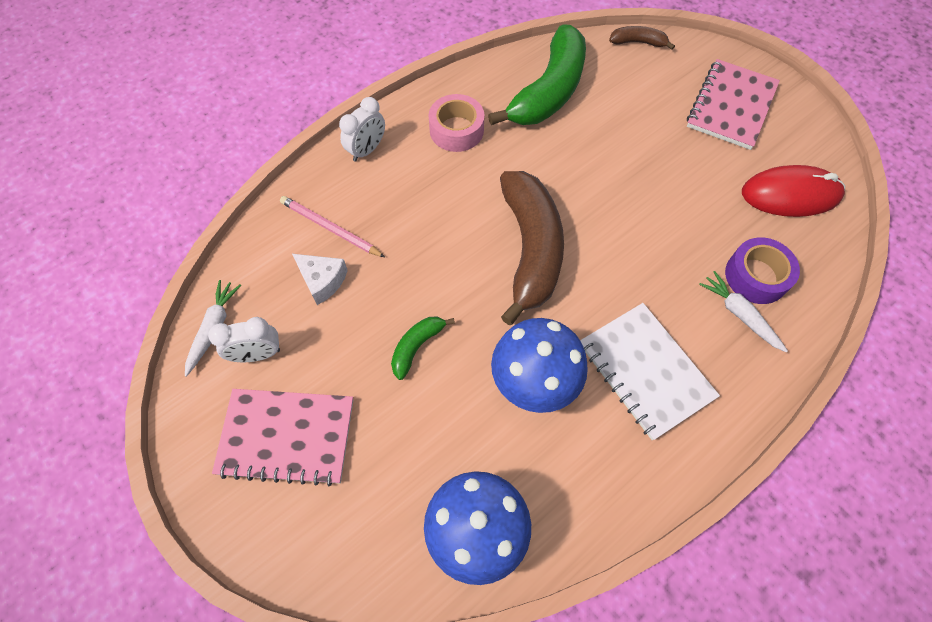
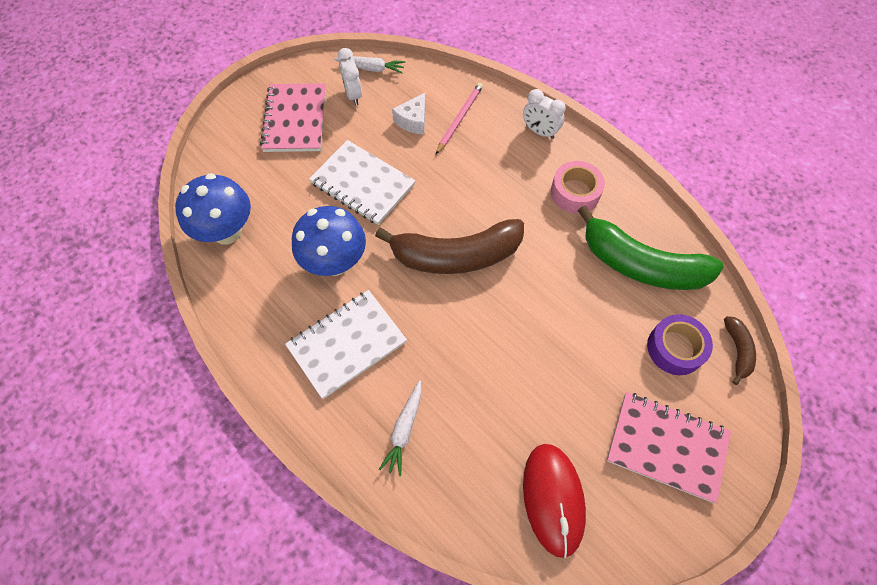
camera: 85 degrees right, 0 degrees up
green banana [391,317,455,380] -> white notebook [309,140,415,225]
white carrot [699,271,788,353] -> white carrot turned 150 degrees clockwise [379,380,422,476]
purple tape [725,238,800,304] -> purple tape moved to [647,314,713,375]

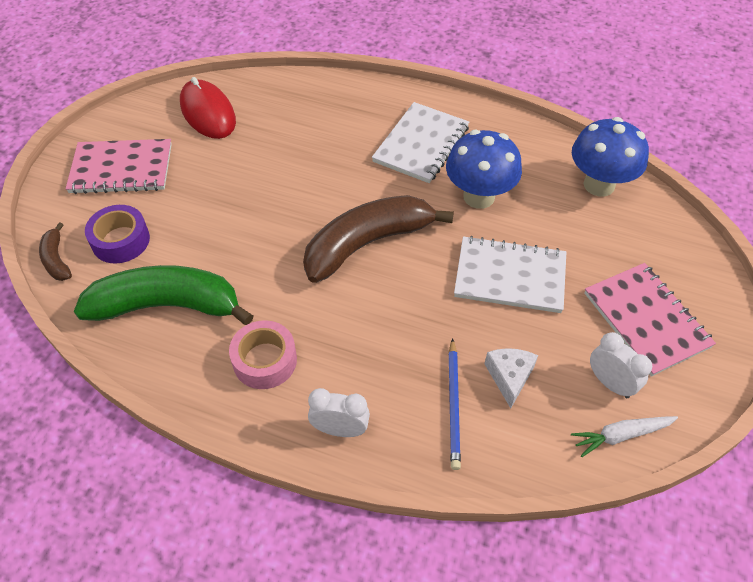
camera: 155 degrees right, 10 degrees down
white carrot [379,380,422,476] -> none
pink pencil [436,83,483,154] -> blue pencil [449,338,461,470]

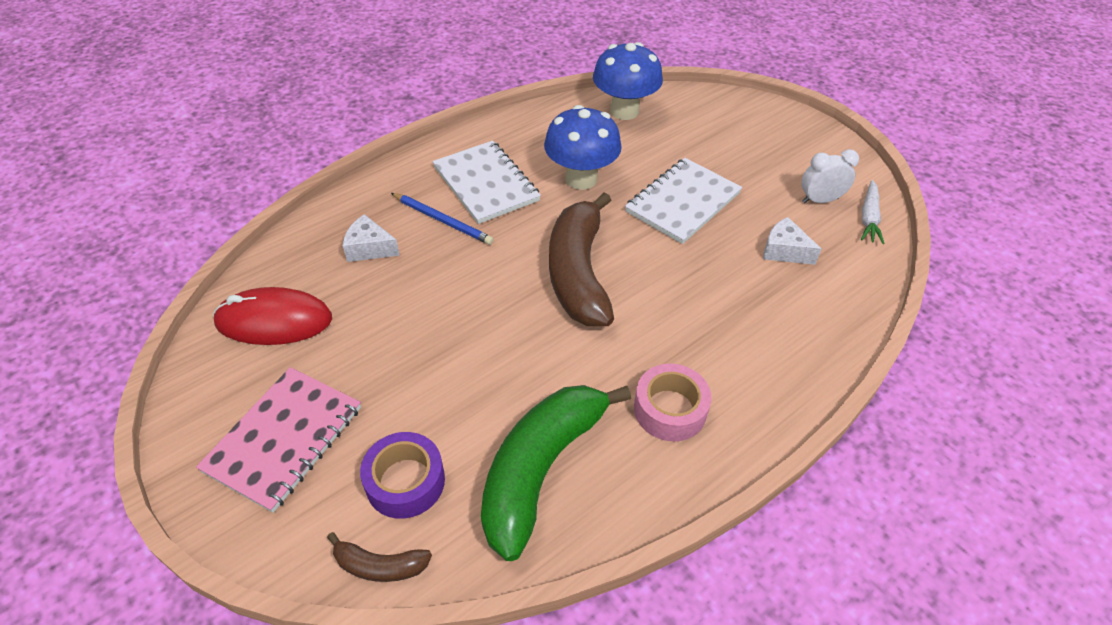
camera: 60 degrees left, 5 degrees down
white clock [308,388,370,437] -> none
blue pencil [449,338,461,470] -> blue pencil moved to [391,193,494,245]
pink notebook [584,263,716,377] -> none
none -> white cheese [343,214,400,262]

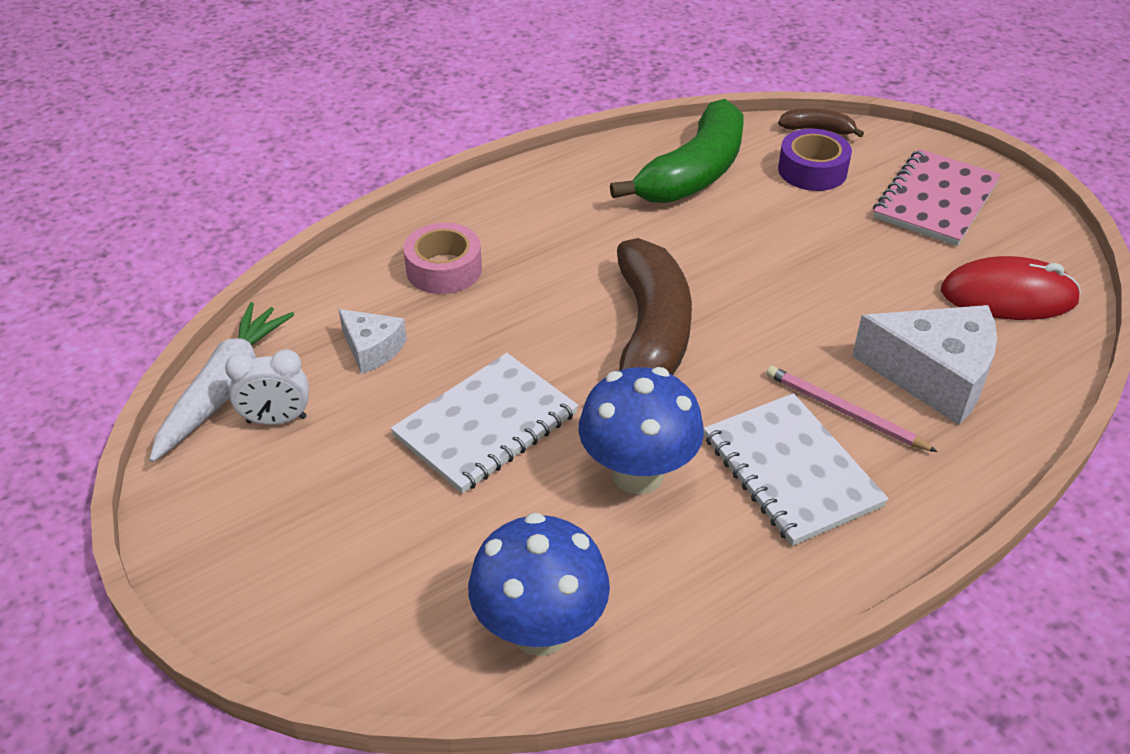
camera: 175 degrees left, 5 degrees down
white cheese [343,214,400,262] -> white cheese [852,305,997,425], size x1.85
blue pencil [391,193,494,245] -> pink pencil [766,366,937,452]
pink tape [634,363,711,441] -> pink tape moved to [404,223,482,294]
white carrot [861,180,885,244] -> white carrot [149,302,294,462], size x1.65

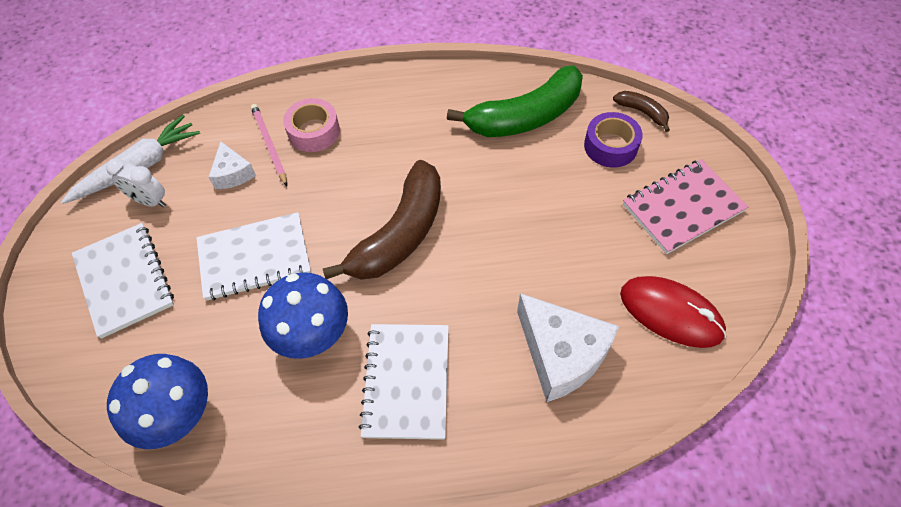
camera: 30 degrees right, 15 degrees up
pink pencil [766,366,937,452] -> pink pencil moved to [251,104,287,186]
none -> white notebook [72,223,174,339]

